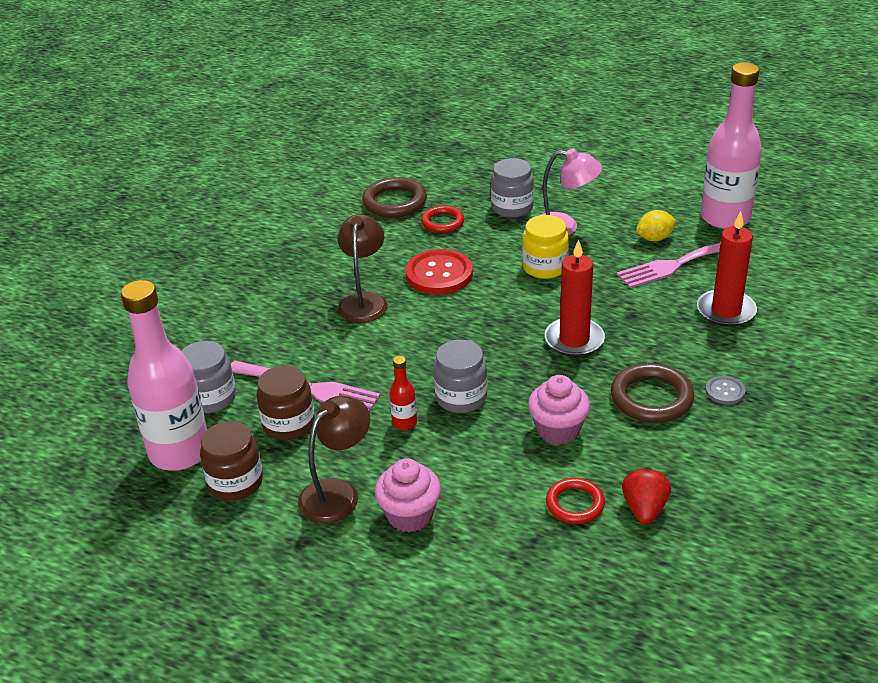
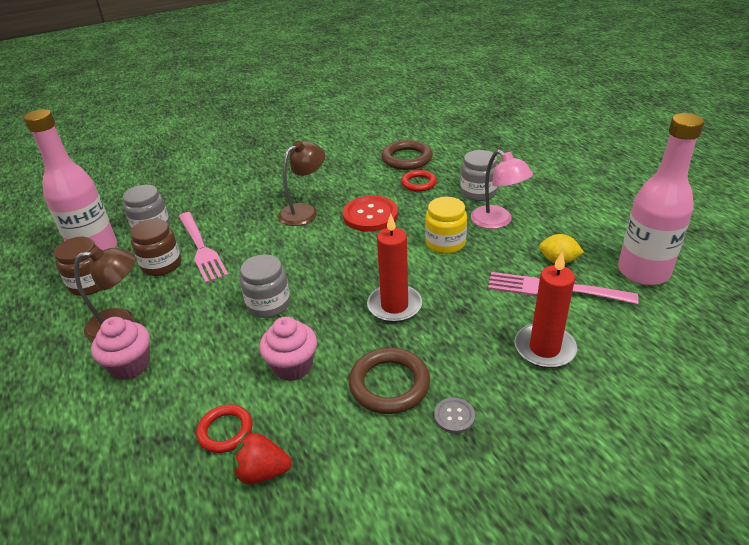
camera: 40 degrees right, 0 degrees up
red bottle [389,356,417,430] -> none
red strawberry [622,467,671,524] -> red strawberry turned 135 degrees counterclockwise [233,433,292,484]

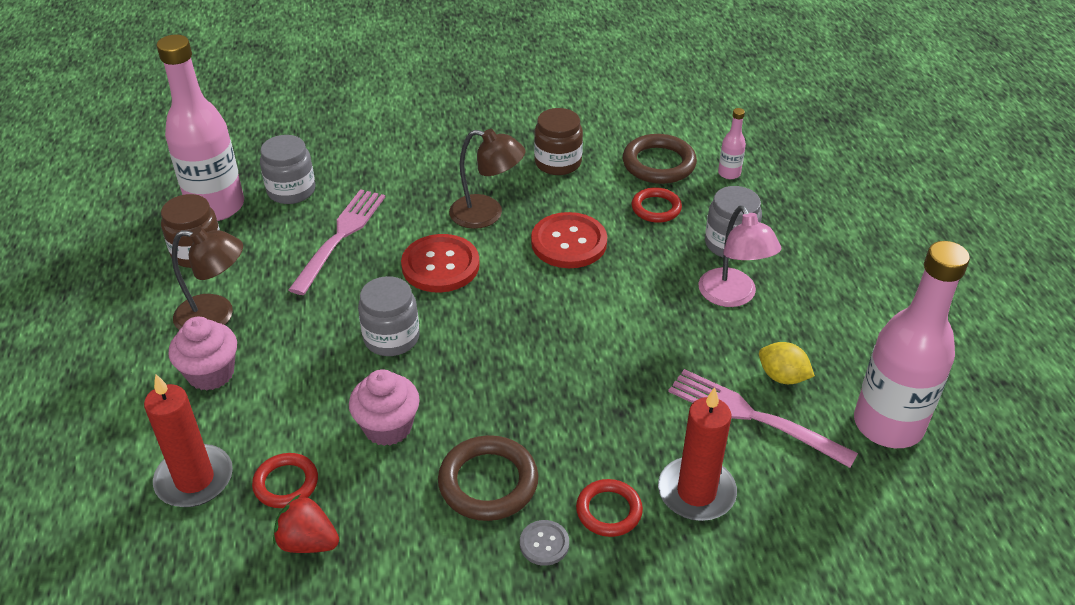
camera: 15 degrees right, 5 degrees up
brown jar [130,219,181,276] -> brown jar moved to [534,108,583,175]
pink fork [178,212,229,283] -> pink fork turned 150 degrees counterclockwise [288,189,385,295]
brown lamp [278,141,325,226] -> brown lamp turned 45 degrees clockwise [449,129,525,229]
red candle [367,214,422,323] -> red candle moved to [144,374,233,507]
yellow jar [425,197,467,254] -> none
none -> red button [401,234,480,293]
none -> red ring [576,479,643,537]
none -> pink bottle [718,108,746,179]

